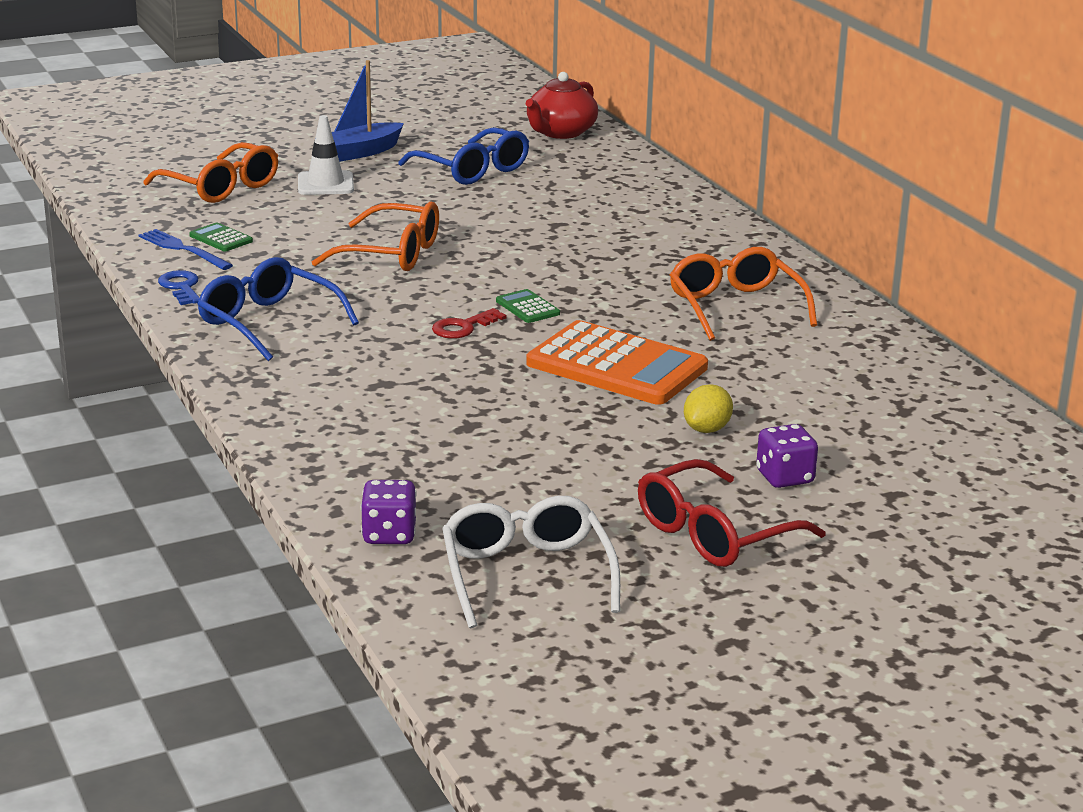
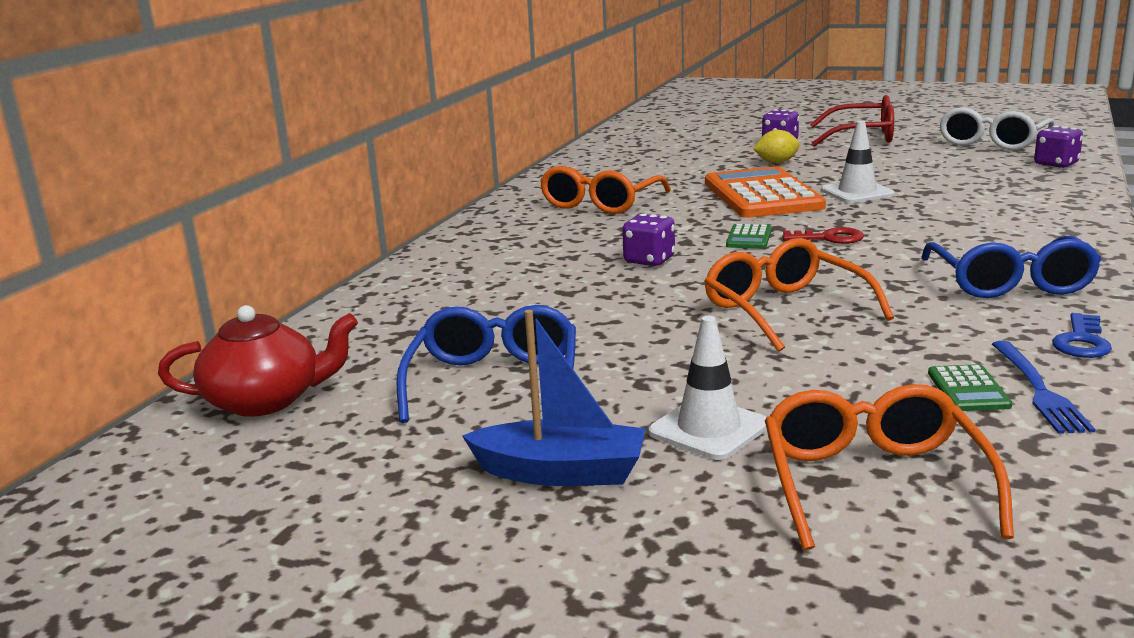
camera: 130 degrees left, 5 degrees down
none -> purple dice [622,213,675,266]
none -> white traffic cone [821,121,895,203]

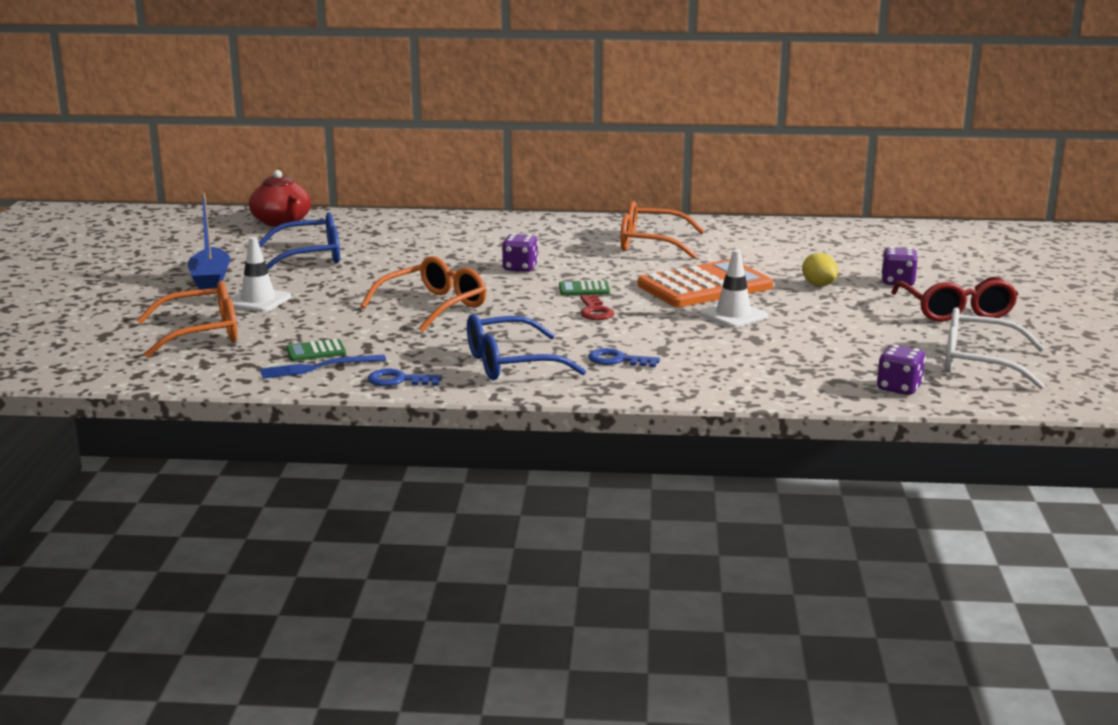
camera: 70 degrees right, 0 degrees up
none -> blue key [588,348,660,367]

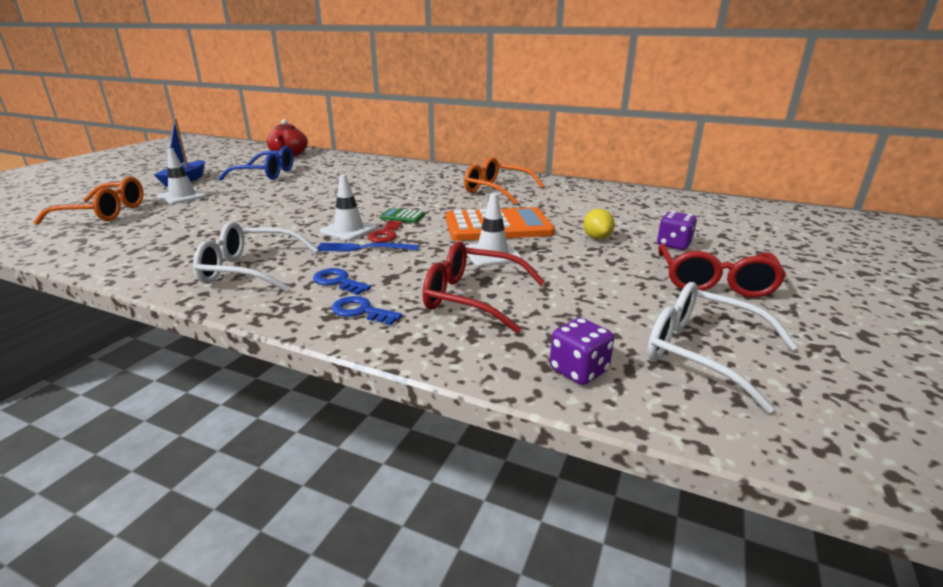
camera: 20 degrees right, 5 degrees up
blue fork [260,355,386,379] -> blue fork moved to [317,243,419,252]
green calculator [286,339,346,361] -> none
orange glasses [361,256,486,332] -> none
blue key [368,369,442,386] -> blue key moved to [332,296,402,325]
blue glasses [467,314,586,380] -> white glasses [193,221,319,292]
purple dice [502,234,538,272] -> none
none -> white traffic cone [320,174,377,241]
none -> red glasses [423,241,545,333]

